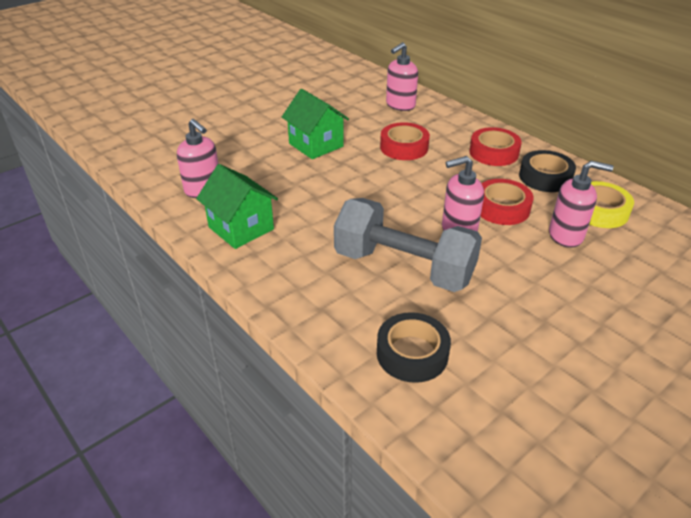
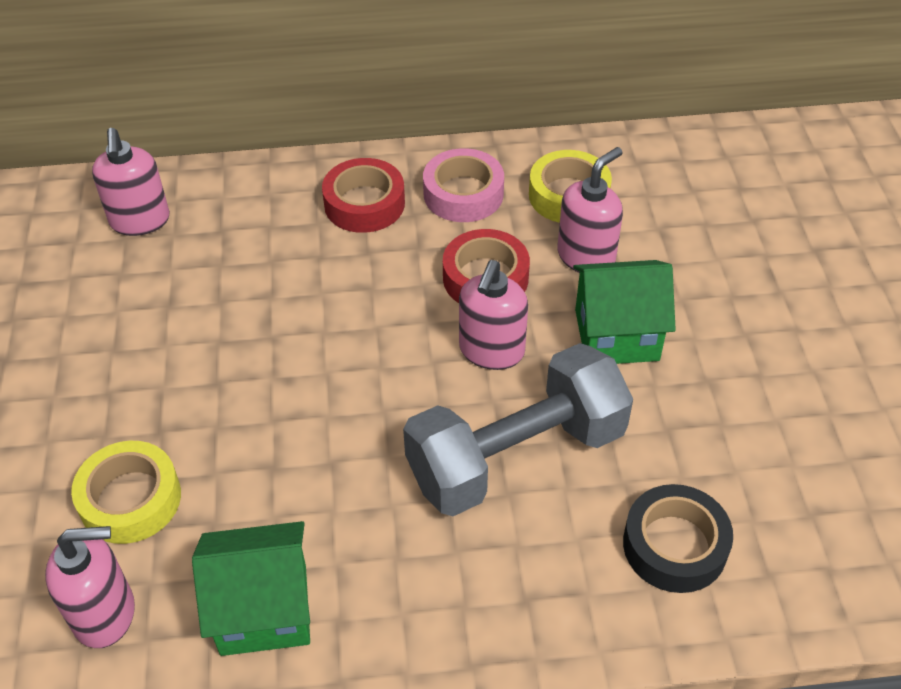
camera: 55 degrees left, 10 degrees up
green house [282,89,349,159] -> green house moved to [573,260,676,364]
red tape [380,122,430,160] -> none
black tape [519,150,576,192] -> pink tape [423,148,504,222]
none -> yellow tape [71,441,181,544]

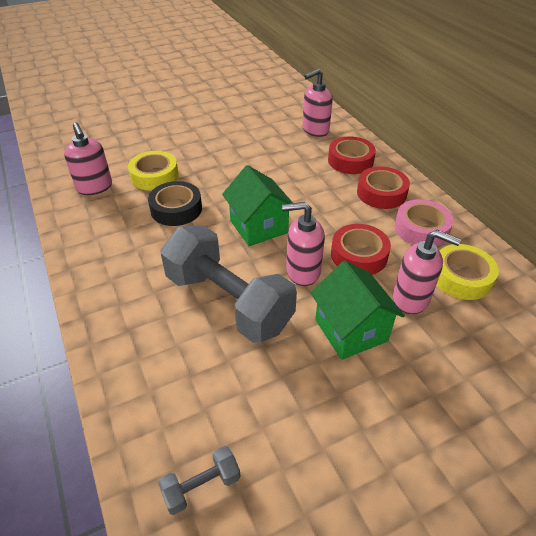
camera: 70 degrees right, 5 degrees down
green house [192,521,310,656] -> green house moved to [222,165,293,246]
black tape [623,484,733,593] -> black tape moved to [148,181,202,226]
none -> grey dumbbell [158,446,241,515]
none -> red tape [328,137,376,174]

